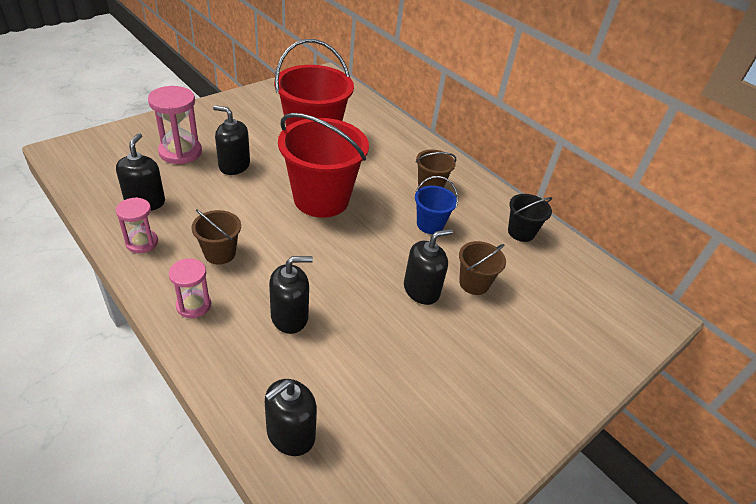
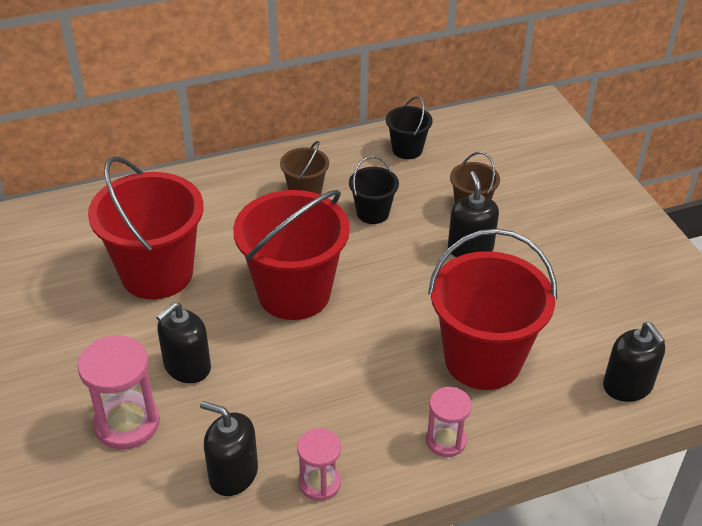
camera: 65 degrees left, 0 degrees up
brown bucket [191,209,241,264] -> none
black soap dispenser [269,256,313,334] -> red bucket [428,229,557,390]
blue bucket [415,176,458,234] -> black bucket [349,156,399,224]

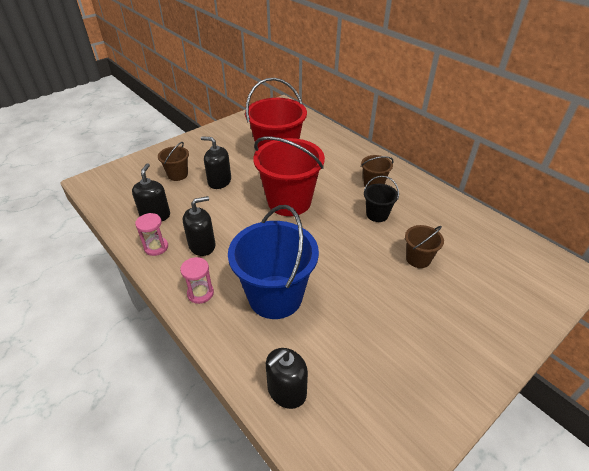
camera: 70 degrees right, 0 degrees up
pink hourglass [78,335,160,449] -> brown bucket [158,142,189,181]
black bucket [386,96,433,159] -> none
red bucket [428,229,557,390] -> blue bucket [228,205,319,319]
black soap dispenser [448,171,499,257] -> black soap dispenser moved to [183,196,216,256]

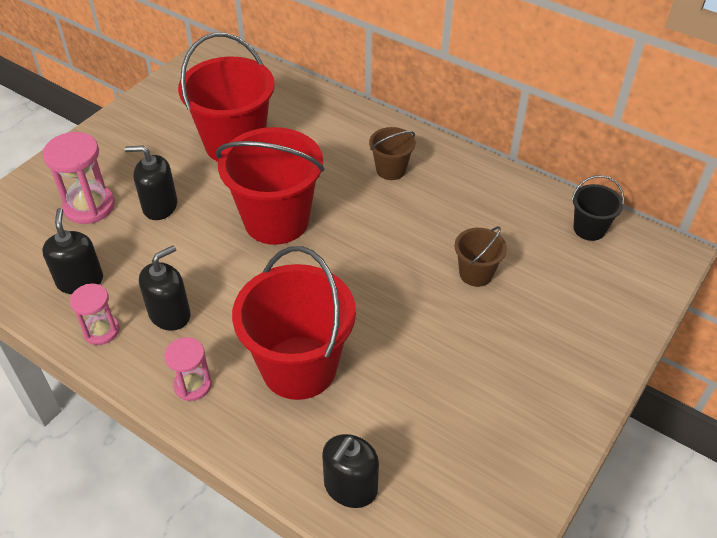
camera: 15 degrees left, 5 degrees up
brown bucket [158,142,189,181] -> pink hourglass [43,132,115,224]
blue bucket [228,205,319,319] -> red bucket [232,246,356,400]
black bucket [364,176,399,222] -> black bucket moved to [572,175,625,241]

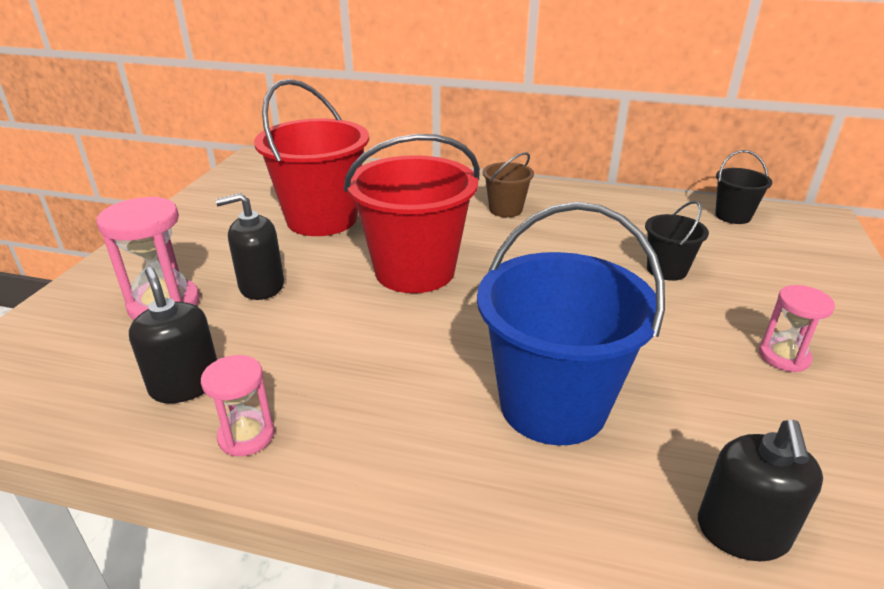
camera: 20 degrees left, 15 degrees down
black soap dispenser [139,245,191,331] -> none
pink hourglass [165,337,212,401] -> pink hourglass moved to [759,285,835,372]
red bucket [232,246,356,400] -> blue bucket [477,202,665,445]
brown bucket [455,226,507,287] -> black bucket [645,201,709,281]

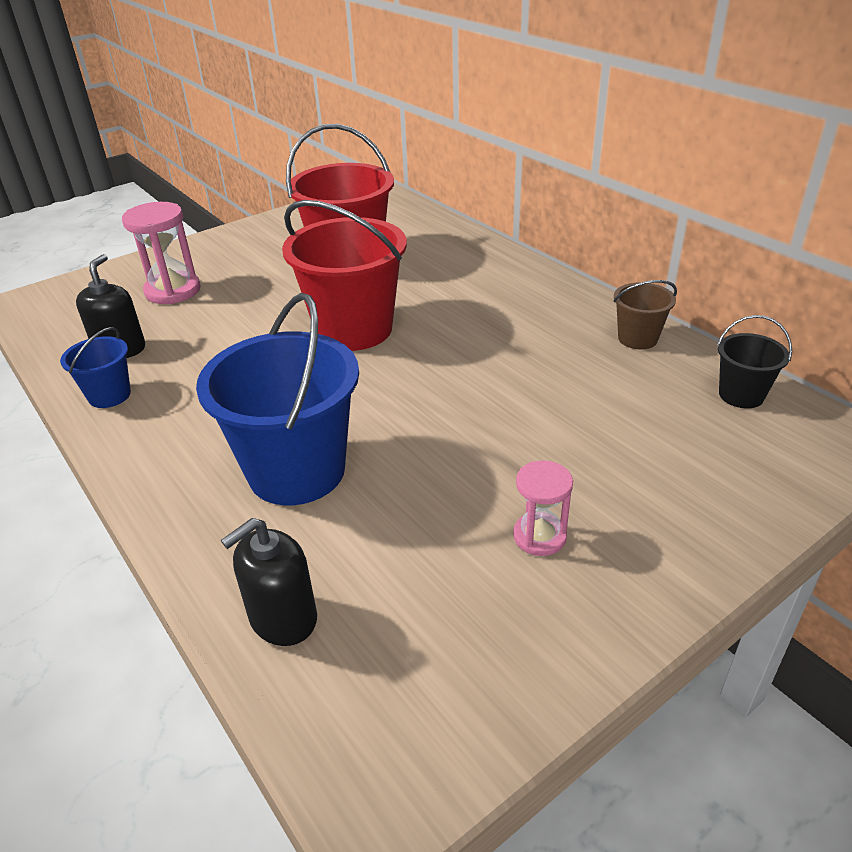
camera: 40 degrees right, 5 degrees up
pink hourglass [201,355,275,456] -> blue bucket [60,327,131,408]
black soap dispenser [215,193,284,300] -> none
brown bucket [483,152,534,217] -> brown bucket moved to [613,280,677,349]
black bucket [645,201,709,281] -> none

